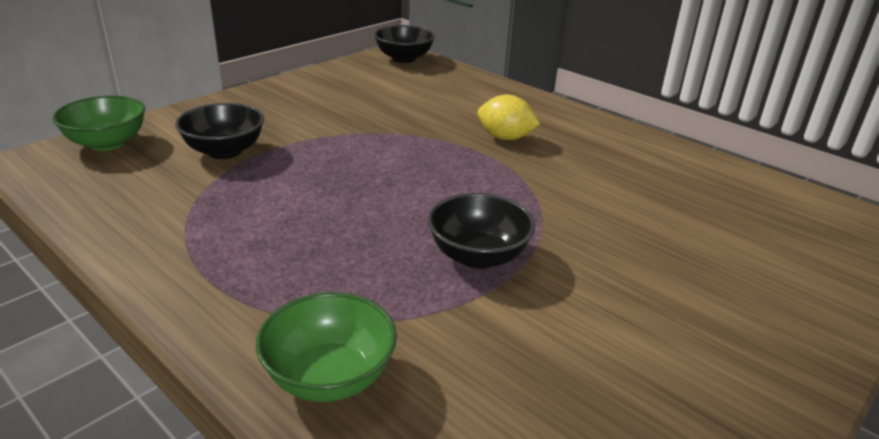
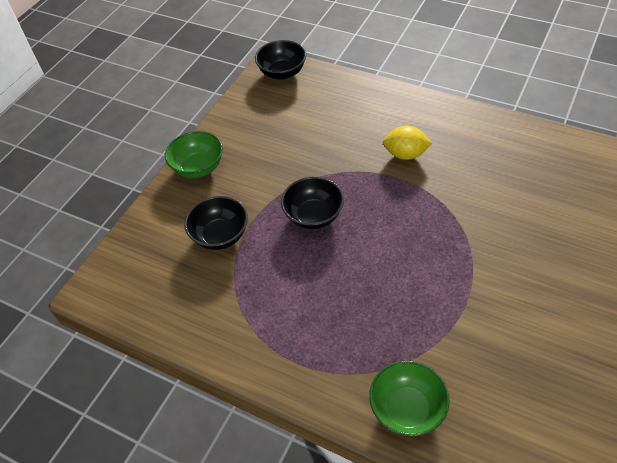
camera: 10 degrees left, 20 degrees up
green bowl [52,95,145,151] -> green bowl moved to [165,131,223,178]
black bowl [428,193,535,269] -> black bowl moved to [281,177,344,229]

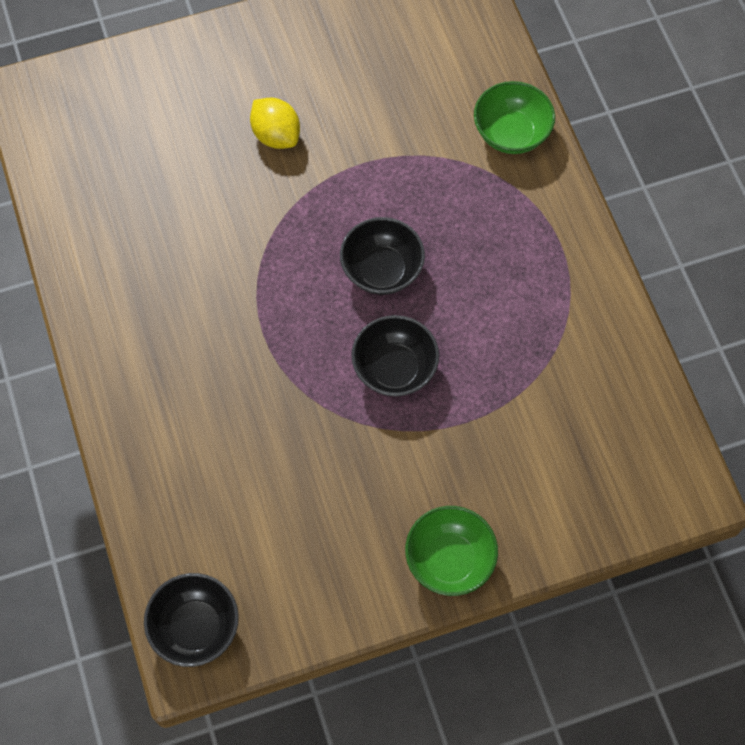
camera: 140 degrees left, 15 degrees up
black bowl [184,196,248,250] -> black bowl moved to [340,217,425,295]
yellow lemon [383,126,432,160] -> yellow lemon moved to [250,98,300,149]

